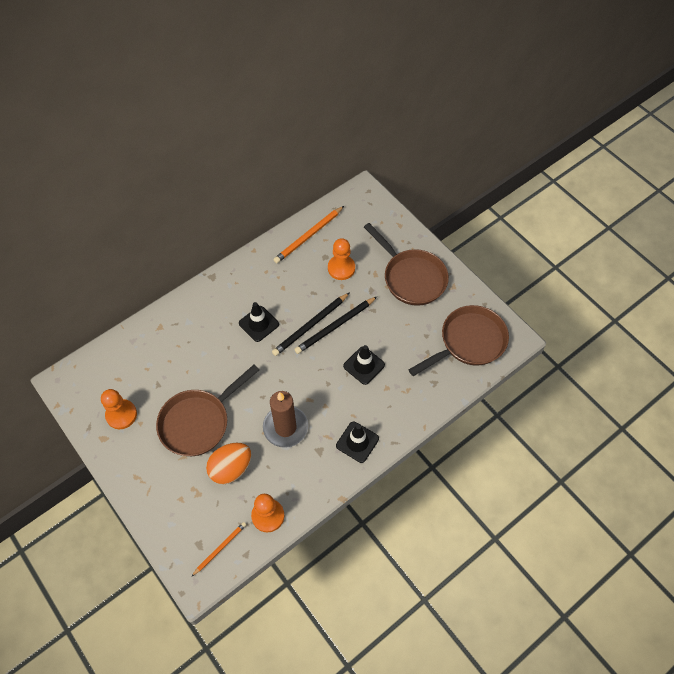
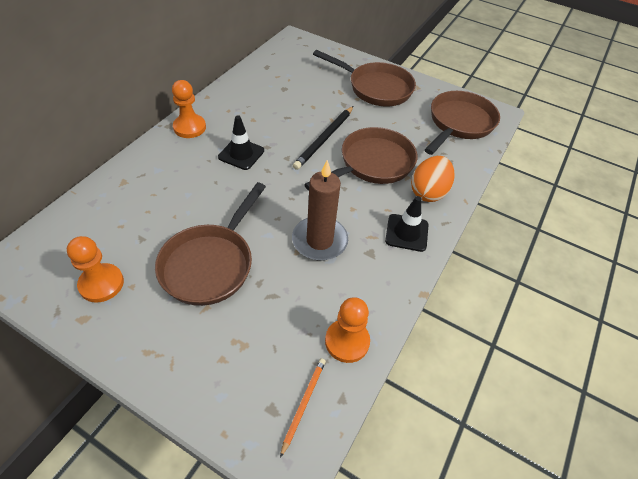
camera: 25 degrees left, 10 degrees down
orange egg [206,443,251,484] -> orange egg moved to [411,156,454,202]
black pencil [272,292,350,356] -> none
orange pencil [273,206,344,263] -> none
orange pawn [328,238,355,280] -> orange pawn moved to [172,80,206,138]
black traffic cone [343,345,385,385] -> brown pan [304,127,418,191]

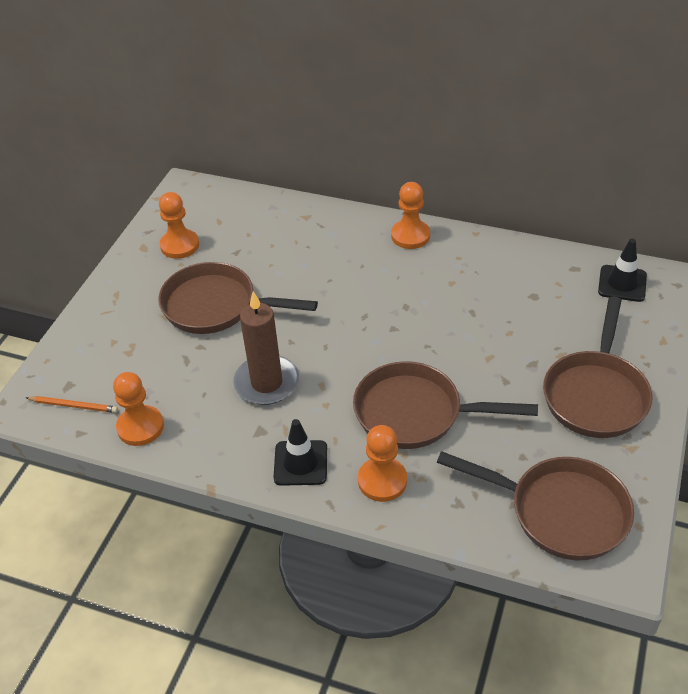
camera: 85 degrees right, 5 degrees down
black traffic cone [218,115,264,170] -> black traffic cone moved to [598,239,647,302]
black pencil [293,106,353,170] -> none
brown pan [304,127,418,191] -> brown pan turned 150 degrees clockwise [353,361,538,449]
orange egg [411,156,454,202] -> orange pawn [358,425,407,502]

